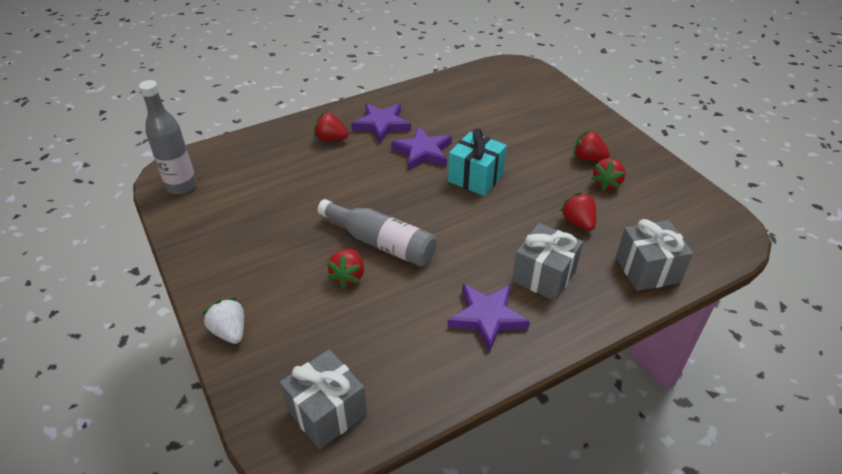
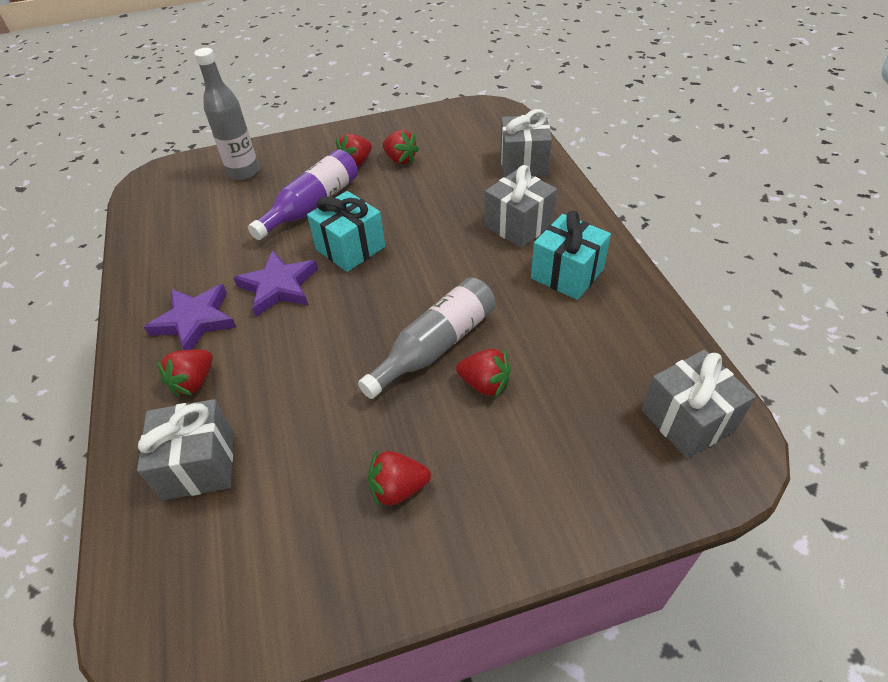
camera: 75 degrees left, 5 degrees up
grey bottle [139,80,197,194] -> grey bottle moved to [194,48,259,180]
white strawberry [202,297,244,344] -> none
purple star [448,284,530,352] -> turquoise gift [531,211,611,300]
red strawberry [560,192,596,231] -> red strawberry moved to [368,451,431,508]
none -> grey gift [137,399,233,500]
none -> purple bottle [248,149,358,240]

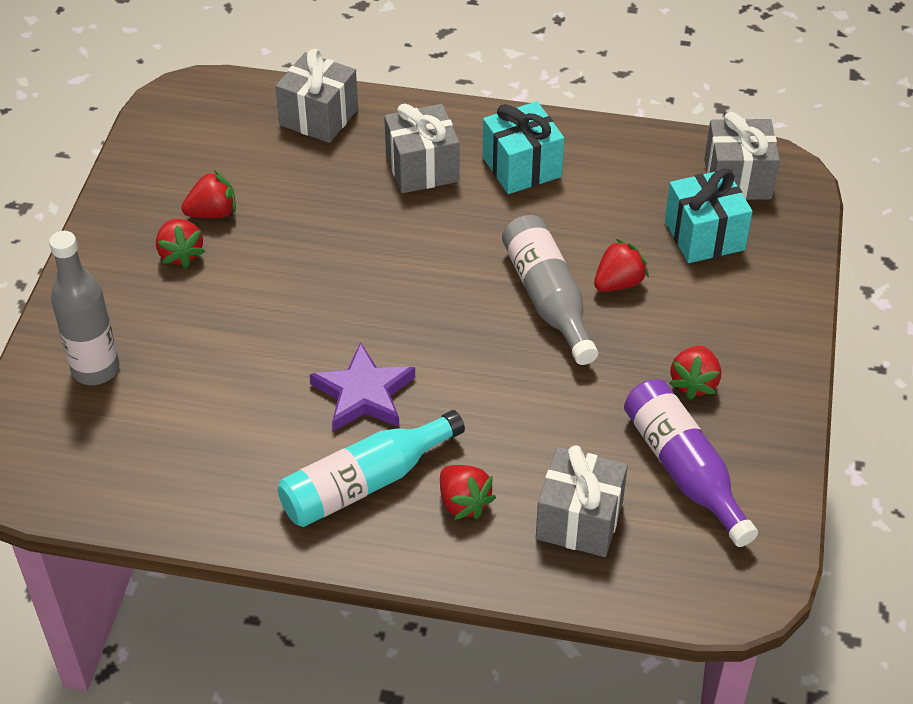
camera: 65 degrees left, 0 degrees up
purple star [144,284,236,350] -> turquoise bottle [278,410,465,527]
purple bottle [248,149,358,240] -> purple bottle moved to [624,379,758,547]
turquoise gift [307,191,385,272] -> turquoise gift moved to [665,169,753,263]

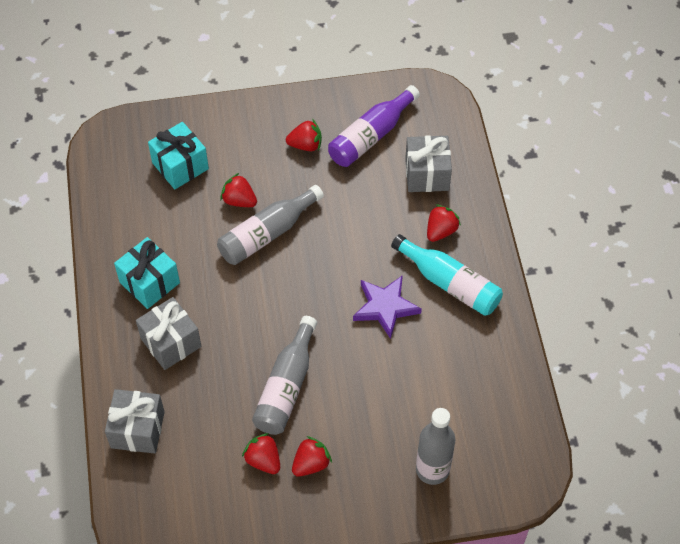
camera: 110 degrees left, 10 degrees up
grey gift [704,112,780,200] -> none
none -> grey bottle [252,316,317,435]

